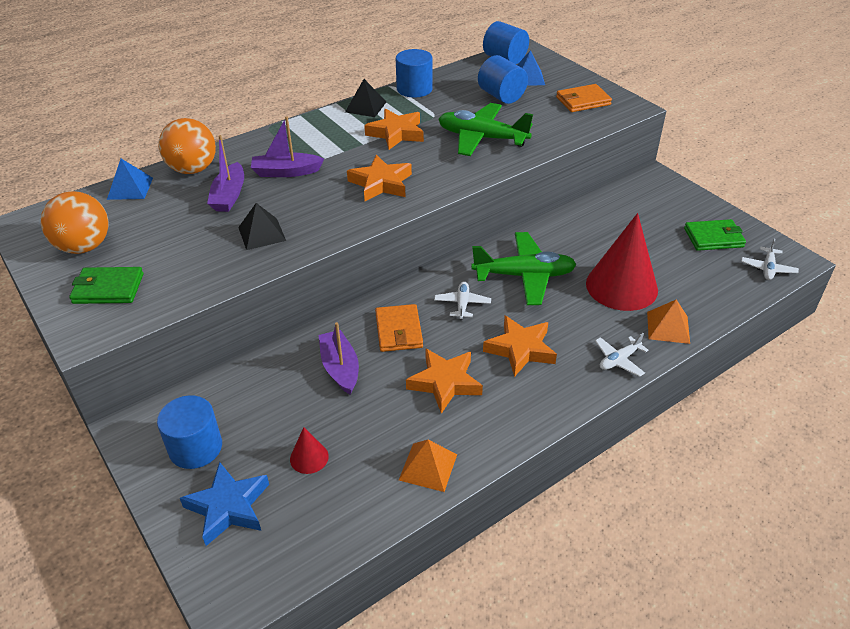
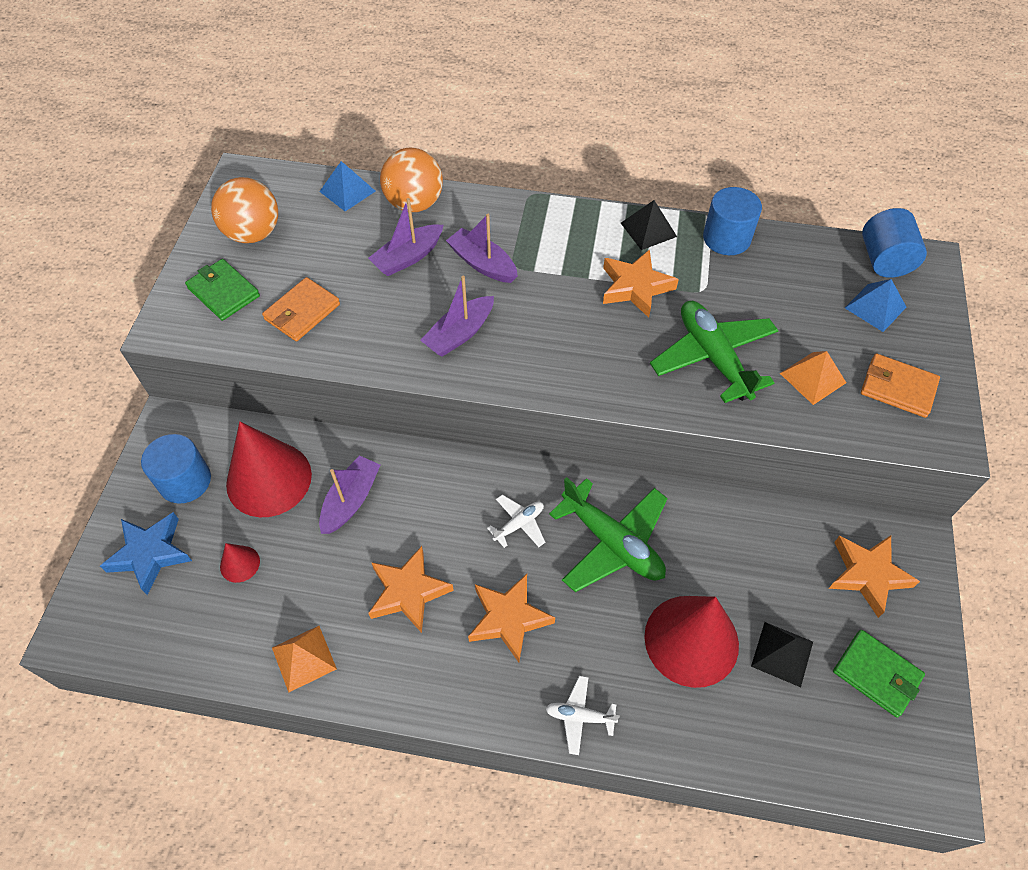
camera: 45 degrees right, 15 degrees up
black pyramid [238,203,286,250] -> black pyramid moved to [751,622,813,687]
orange star [347,155,412,201] -> orange star moved to [828,536,920,618]
orange wallet [375,304,423,352] -> orange wallet moved to [262,277,340,341]
blue cylinder [478,55,528,104] -> none
orange pyramid [647,300,690,344] -> orange pyramid moved to [780,351,846,405]
white plane [741,239,799,280] -> none
none -> red cone [226,422,312,517]
none -> purple boat [420,276,494,357]

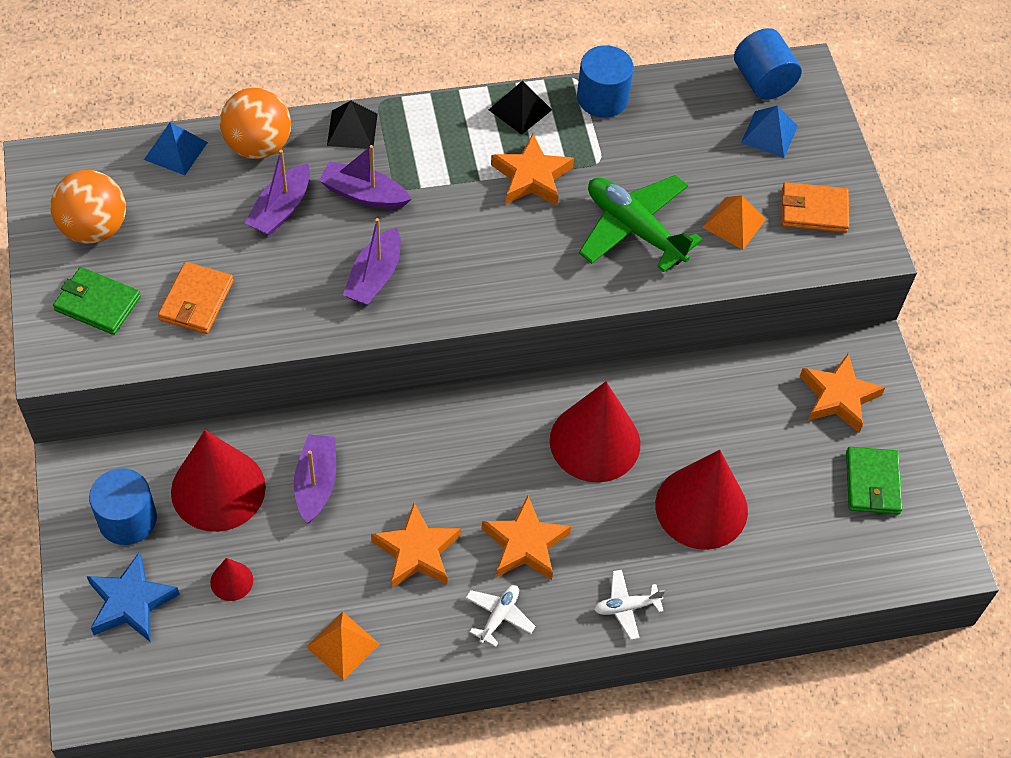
camera: 25 degrees left, 0 degrees up
white plane [487,494,545,548] -> white plane moved to [465,585,536,647]
green plane [549,477,668,592] -> red cone [550,382,640,483]
black pyramid [751,622,813,687] -> black pyramid moved to [327,101,378,149]
green wallet [833,630,925,717] -> green wallet turned 75 degrees clockwise [846,447,903,514]

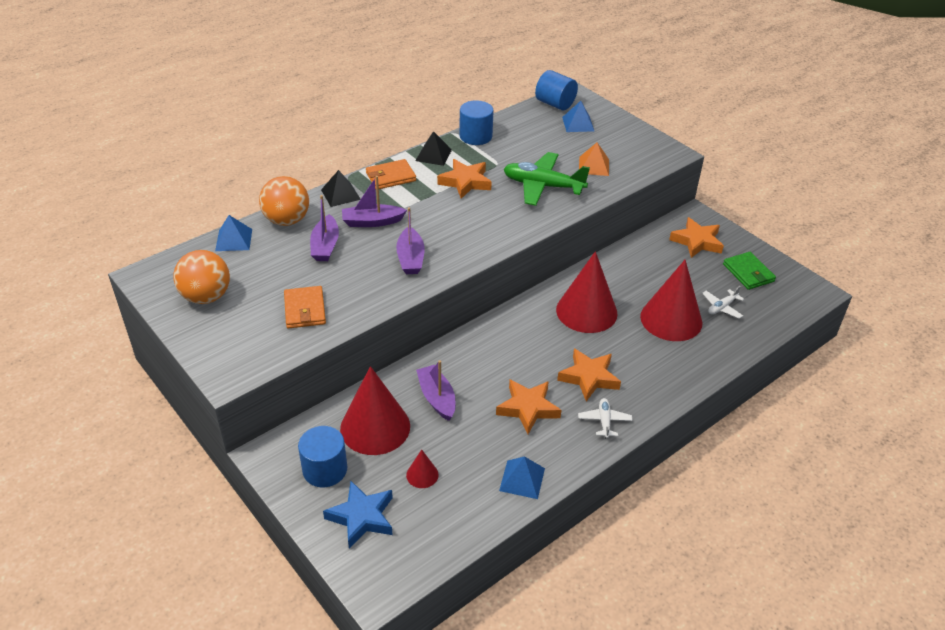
camera: 25 degrees left, 15 degrees down
green wallet [53,267,141,335] -> none
orange pyramid [306,612,380,681] -> blue pyramid [499,456,545,499]
white plane [594,570,665,640] -> white plane moved to [702,286,744,319]
orange wallet [782,182,849,233] -> orange wallet moved to [366,159,416,189]

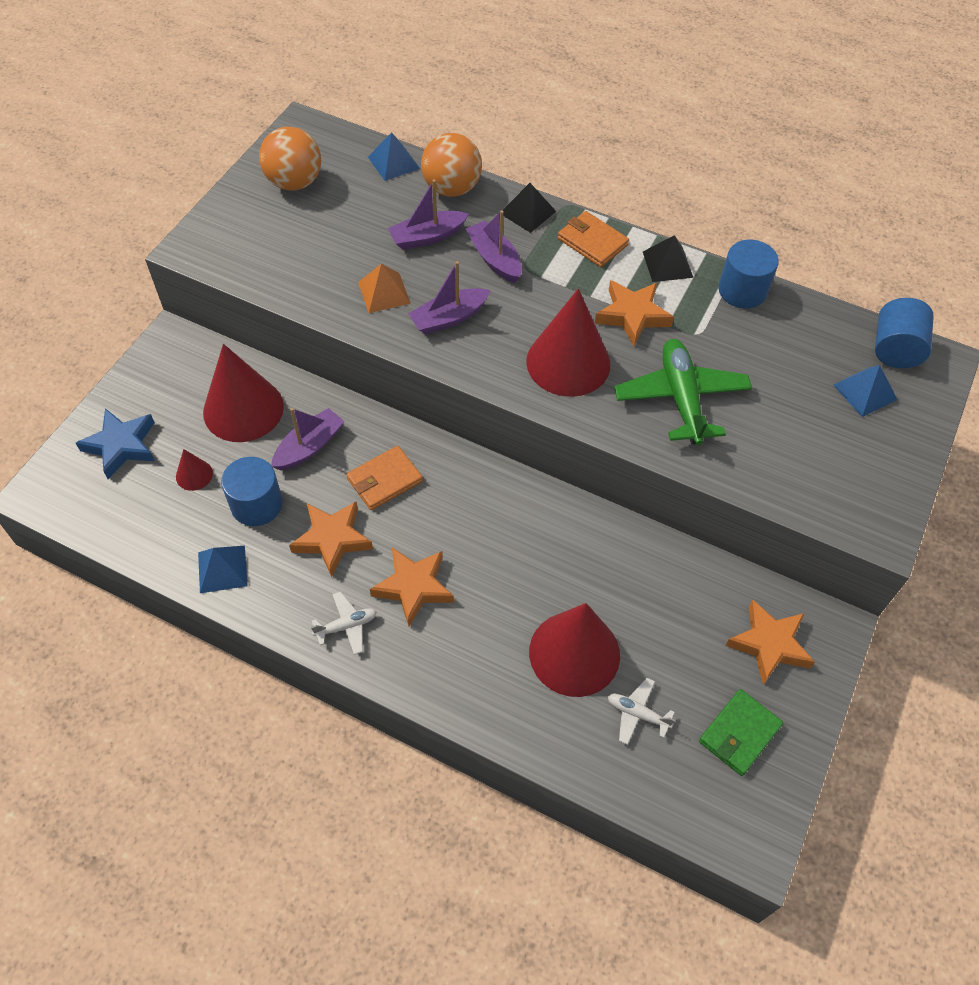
camera: 65 degrees right, 15 degrees up
orange wallet [284,286,326,328] -> orange wallet moved to [346,446,423,510]
blue cylinder [298,426,347,487] -> blue cylinder moved to [221,457,283,526]
red cone [556,251,618,333] -> red cone moved to [526,289,610,397]
orange pyramid [579,142,609,176] -> orange pyramid moved to [358,264,411,313]

